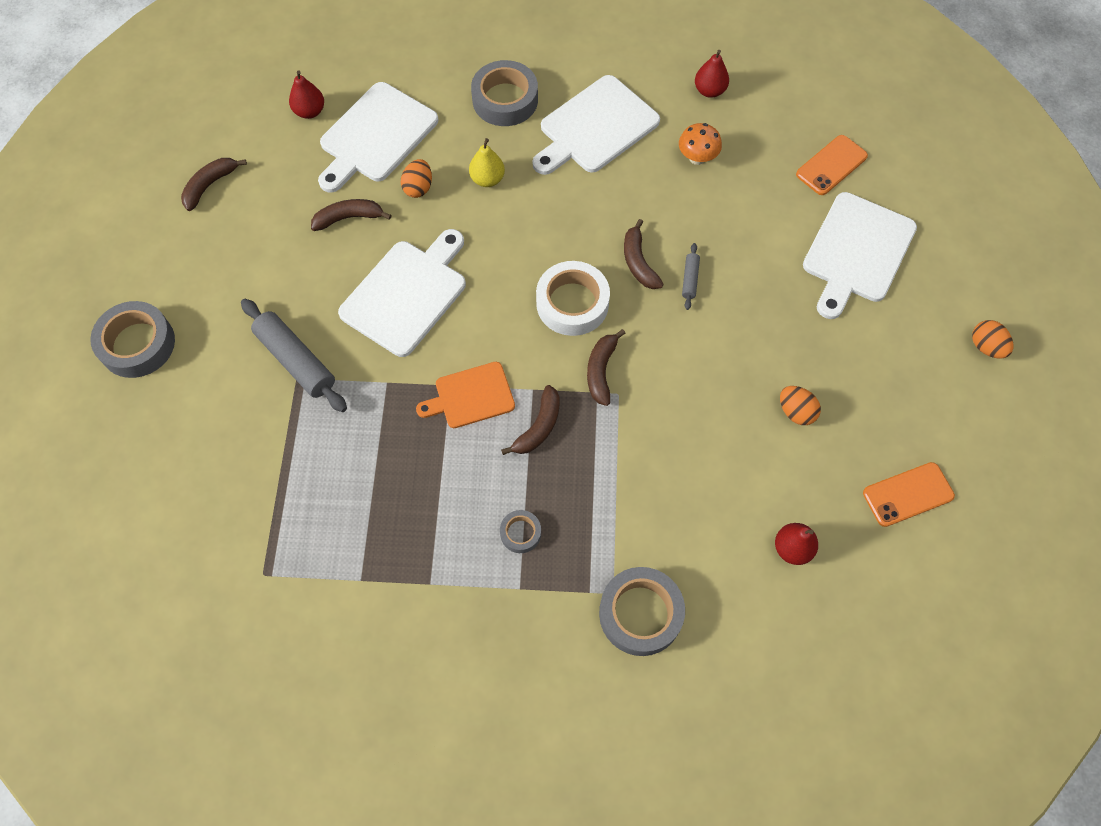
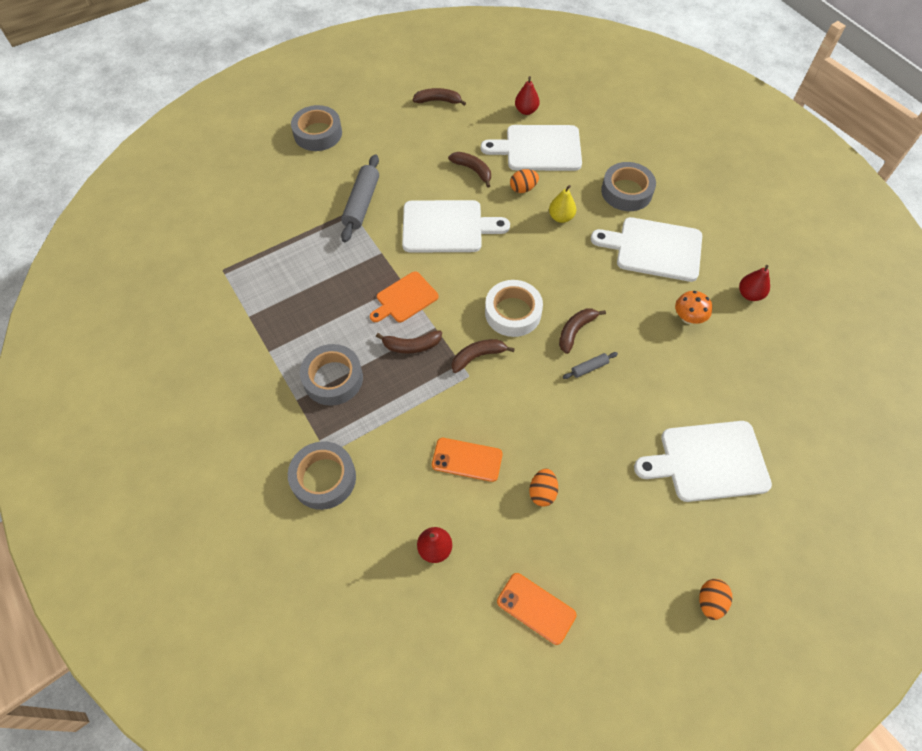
camera: 55 degrees right, 5 degrees down
orange cutting board [416,362,515,428] -> orange cutting board turned 75 degrees counterclockwise [370,271,439,322]
grey tape [500,510,541,553] -> grey tape [300,344,363,406], size x1.96
orange phone [796,135,868,195] -> orange phone moved to [432,438,503,482]

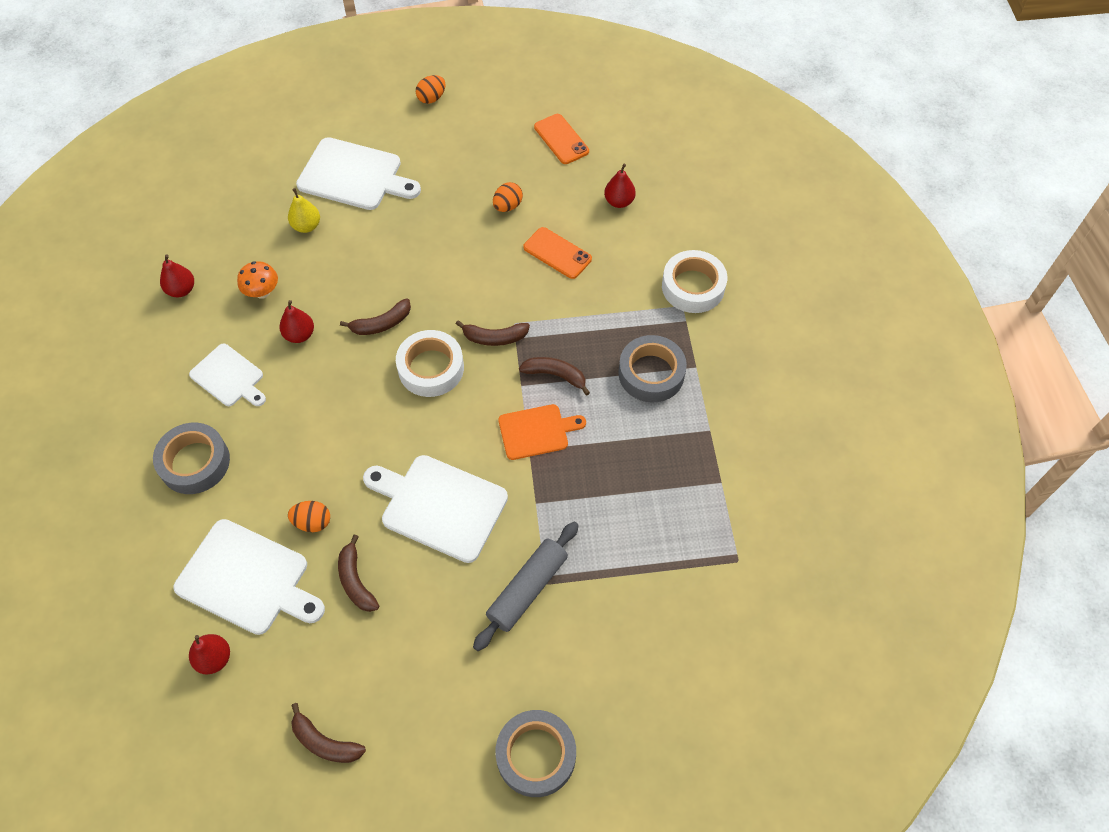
camera: 155 degrees left, 0 degrees up
grey tape [288,441,356,510] -> white tape [662,250,727,313]
yellow pear [549,185,576,223] -> yellow pear moved to [288,188,320,233]
grey rolling pin [563,352,618,379] -> none
white cutting board [591,217,702,282] -> white cutting board [189,344,266,406], size x0.62
none -> red pear [279,300,314,343]

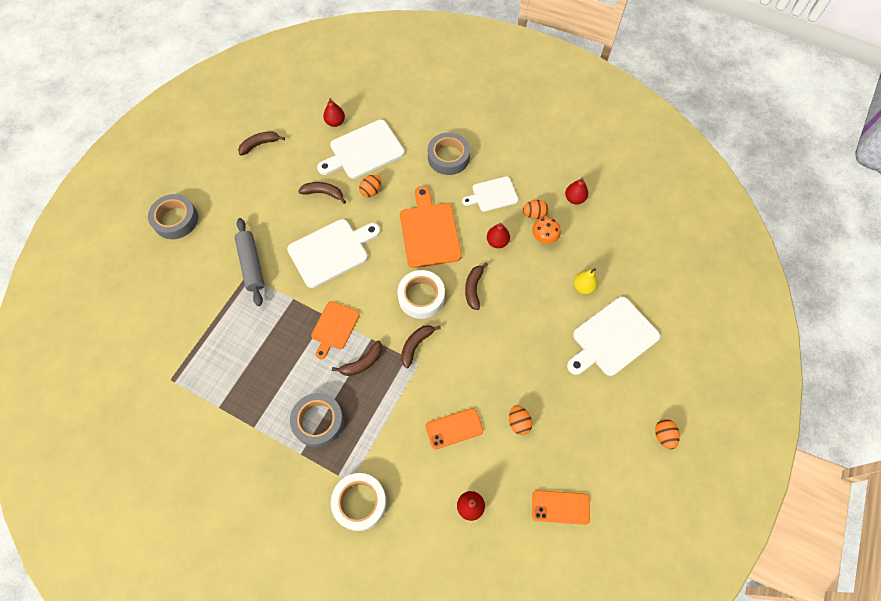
camera: 125 degrees right, 5 degrees up
none -> orange cutting board [400,186,462,268]
none -> orange egg [523,200,548,219]

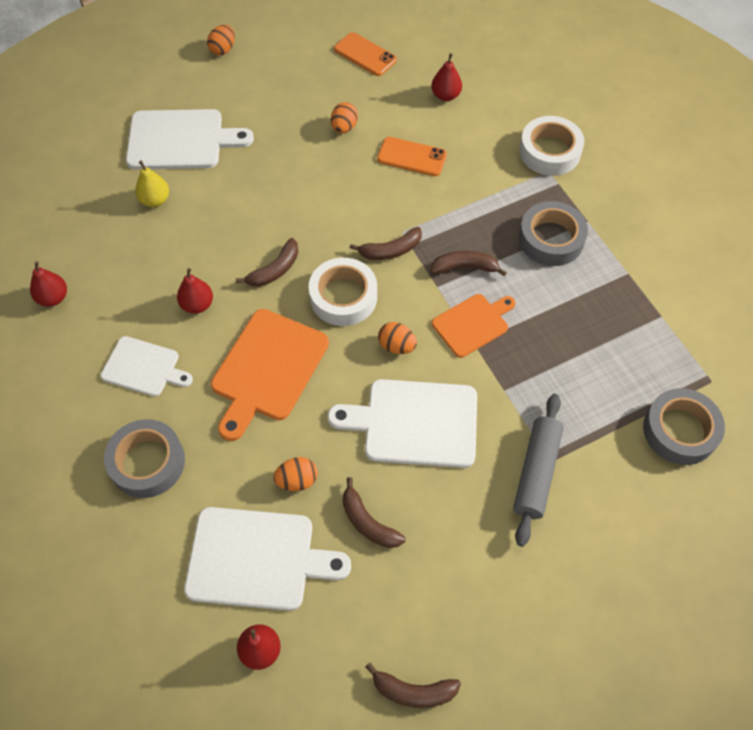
camera: 145 degrees left, 5 degrees down
grey tape [148,194,198,239] -> grey tape moved to [643,388,725,465]
orange egg [523,200,548,219] -> orange egg moved to [378,322,417,354]
orange mushroom [532,217,561,244] -> none

